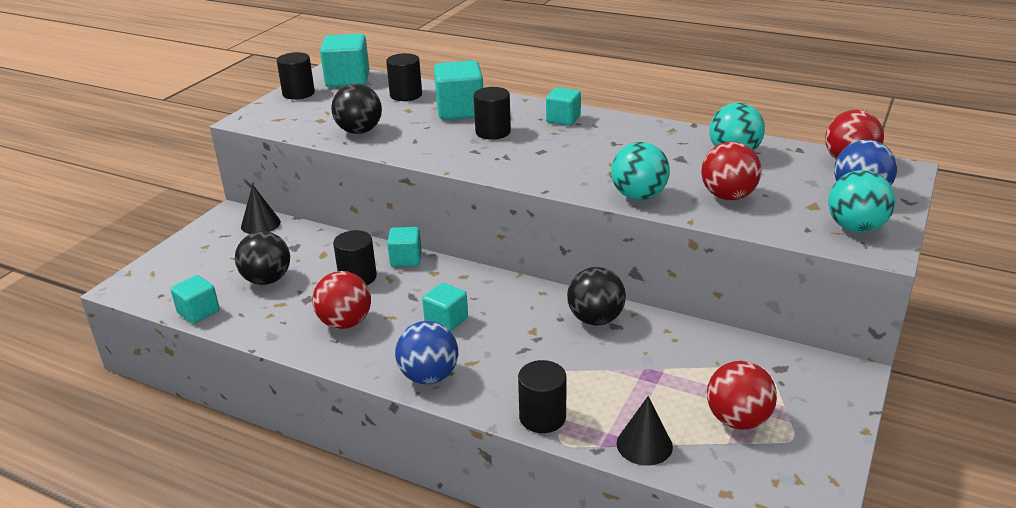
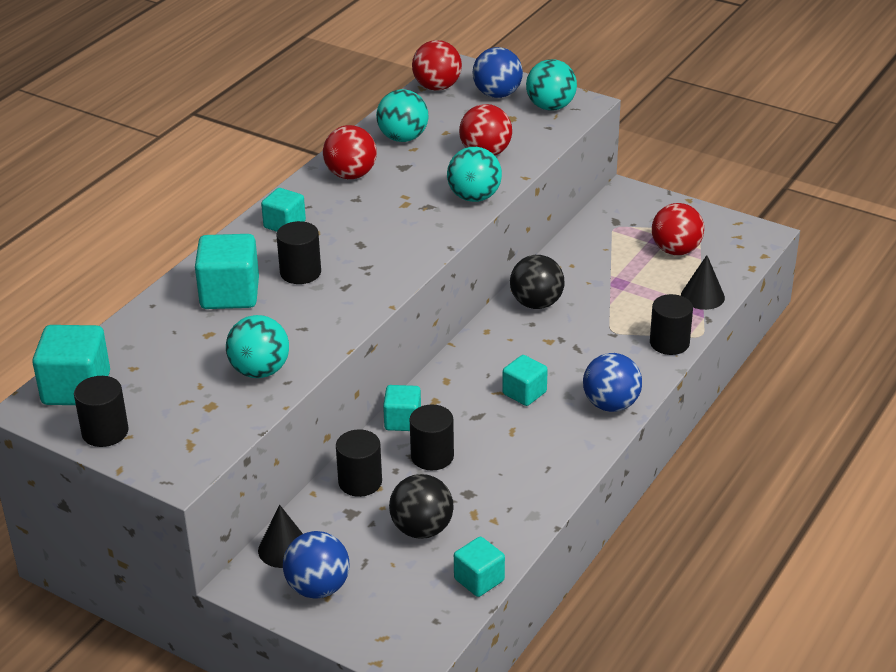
camera: 85 degrees left, 5 degrees up
red ball [312,271,371,329] -> red ball moved to [323,125,377,179]
black ball [331,84,382,134] -> turquoise ball [226,315,289,378]
black cylinder [386,53,422,101] -> black cylinder moved to [336,429,382,497]
none -> blue ball [283,531,349,599]

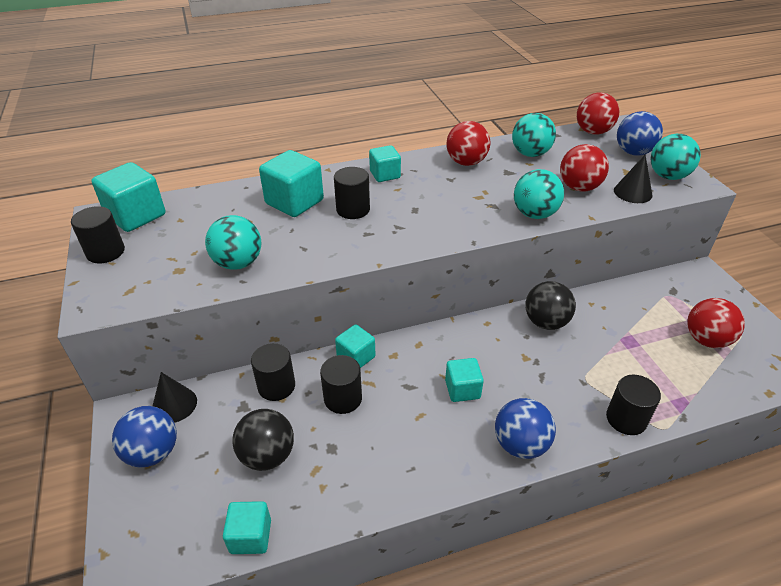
camera: 40 degrees right, 5 degrees up
black cone [681,255,725,310] -> black cone moved to [614,154,652,203]

